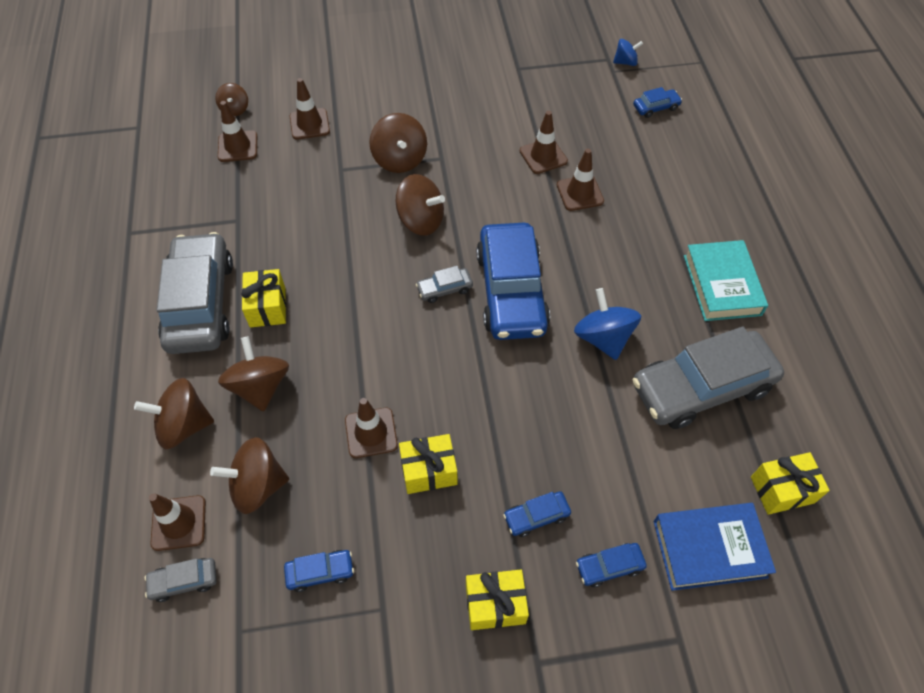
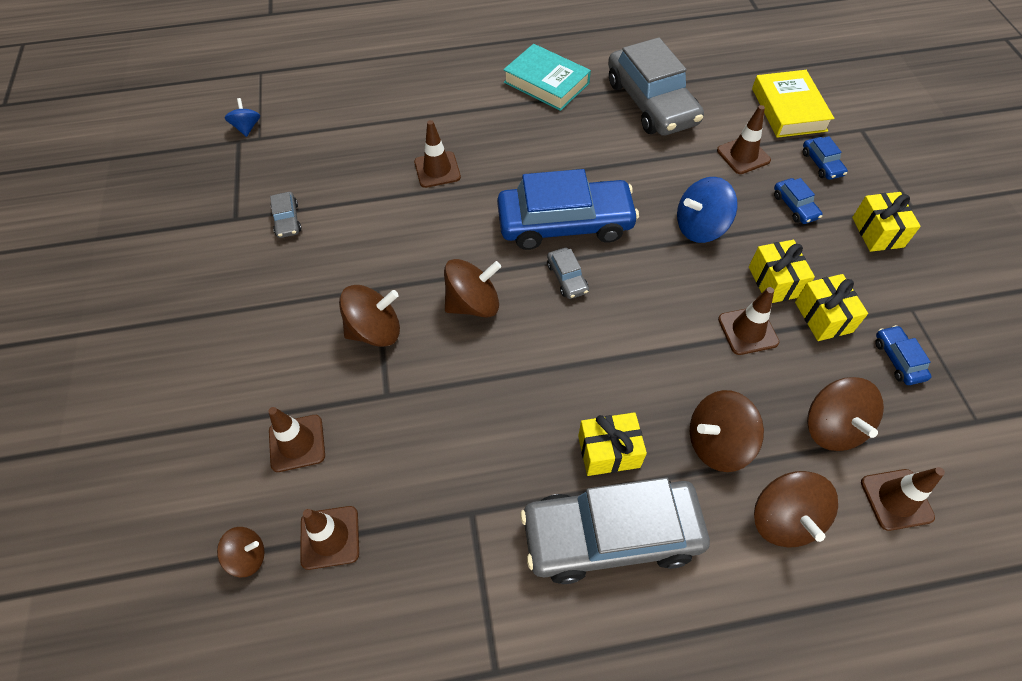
camera: 90 degrees left, 0 degrees up
grey car [145,558,217,602] -> grey car moved to [270,192,301,238]
brown spinning top [395,174,445,235] -> brown spinning top turned 45 degrees clockwise [444,259,501,318]
brown traffic cone [520,111,568,174] -> brown traffic cone moved to [717,105,771,174]
blue spinning top [574,288,641,360] -> blue spinning top moved to [677,177,738,243]
blue car [633,87,682,118] -> none
blue book [654,503,776,591] -> yellow book [752,70,834,138]
turquoise book [684,240,768,321] -> turquoise book turned 45 degrees clockwise [503,44,591,111]
yellow gift [751,452,830,515] -> yellow gift moved to [795,274,868,341]

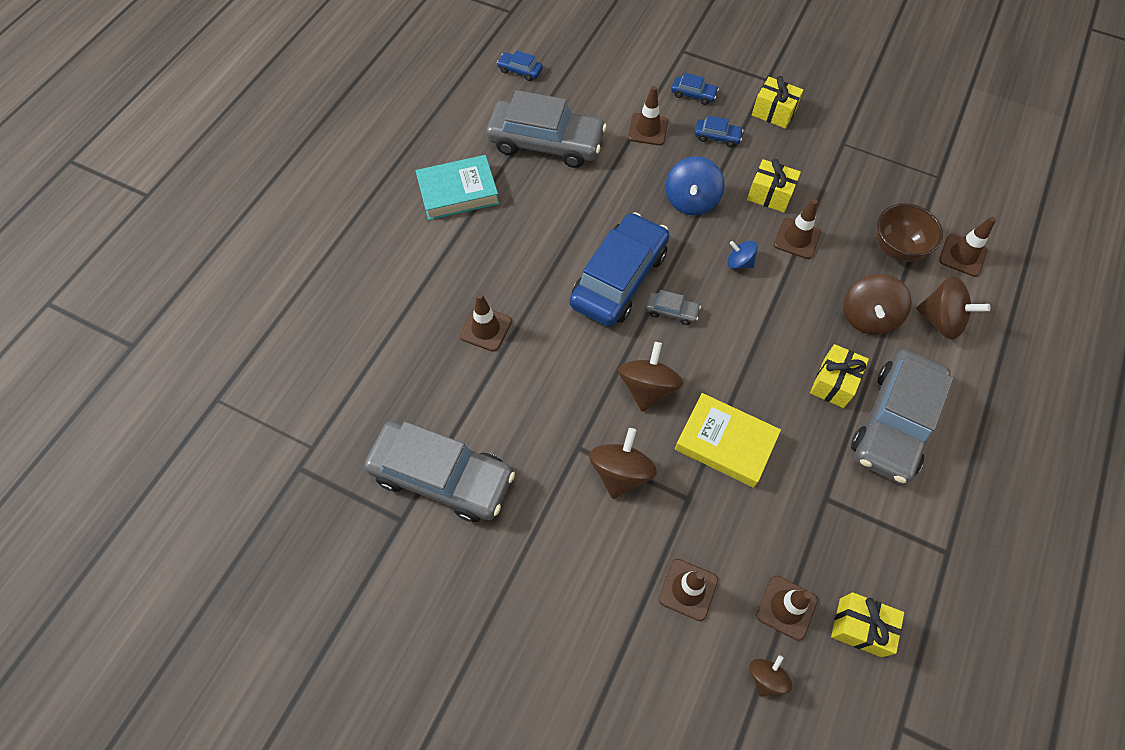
camera: 55 degrees left, 5 degrees up
blue spinning top [225,98,260,137] -> blue spinning top moved to [727,241,758,269]
grey car [270,192,301,238] -> grey car [364,421,515,522], size x2.42
yellow book [752,70,834,138] -> yellow book moved to [675,393,781,488]
yellow gift [795,274,868,341] -> yellow gift moved to [831,592,904,657]
brown spinning top [807,377,884,451] -> brown bowl [876,203,943,262]
blue car [875,325,932,385] -> blue car moved to [497,51,543,81]

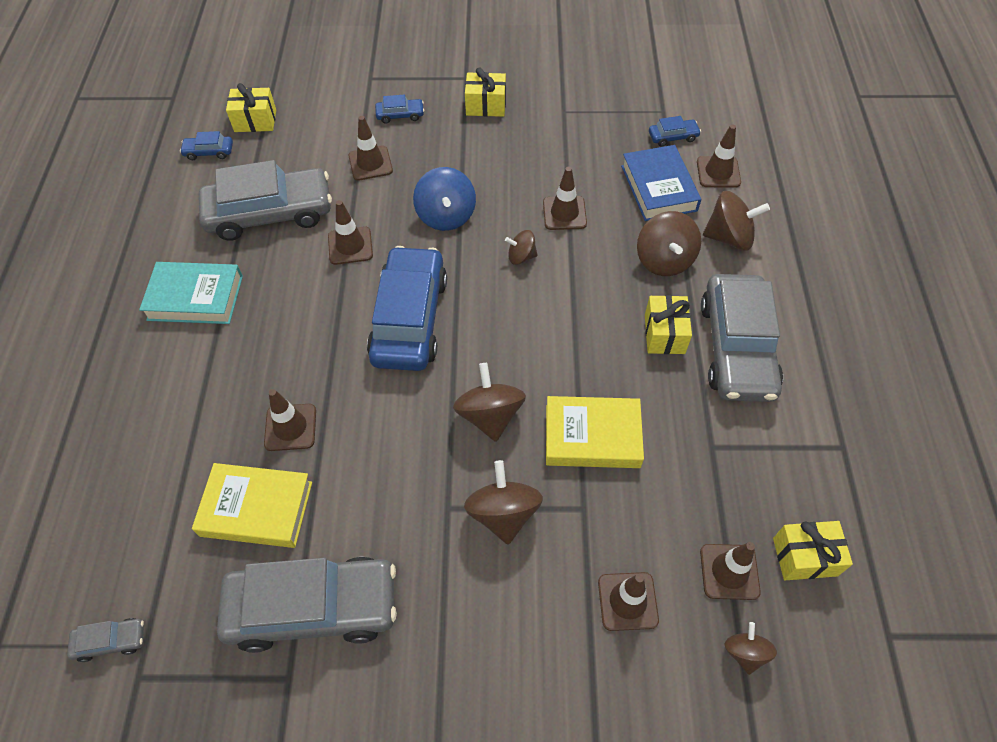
camera: 25 degrees left, 5 degrees down
turquoise book [415,155,499,220] -> turquoise book turned 45 degrees clockwise [139,262,243,324]
grey car [645,290,701,325] -> grey car moved to [67,618,144,662]
blue car [695,115,744,147] -> blue car moved to [649,116,701,147]
blue spinning top [727,241,758,269] -> brown spinning top [505,230,538,265]
yellow gift [747,159,801,212] -> yellow gift moved to [226,83,276,132]
brown bowl [876,203,943,262] -> blue book [621,145,701,221]
none -> yellow book [192,463,312,548]
none -> brown traffic cone [328,200,373,265]

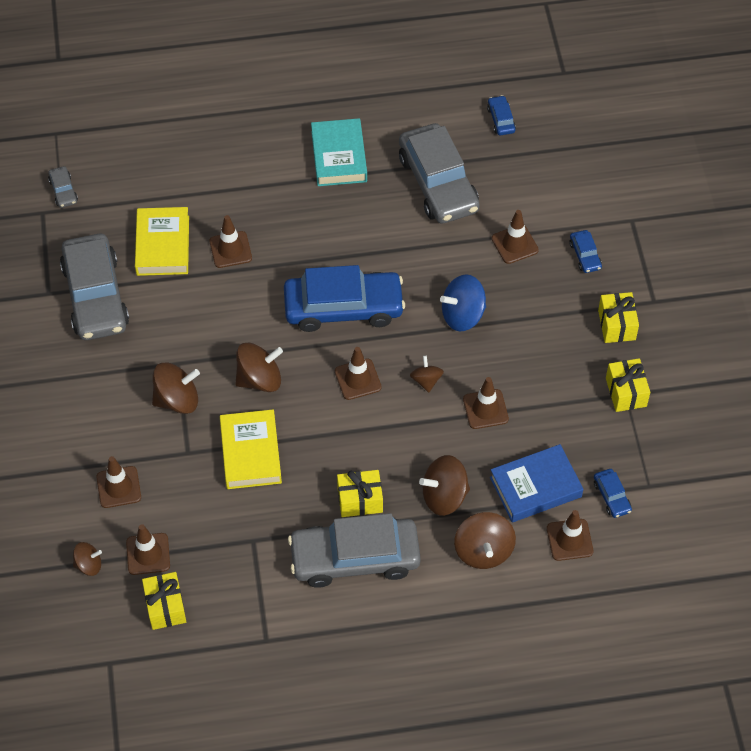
camera: 80 degrees right, 0 degrees up
yellow gift [226,83,276,132] -> yellow gift moved to [606,358,650,412]
brown traffic cone [328,200,373,265] -> brown traffic cone moved to [335,347,382,400]

